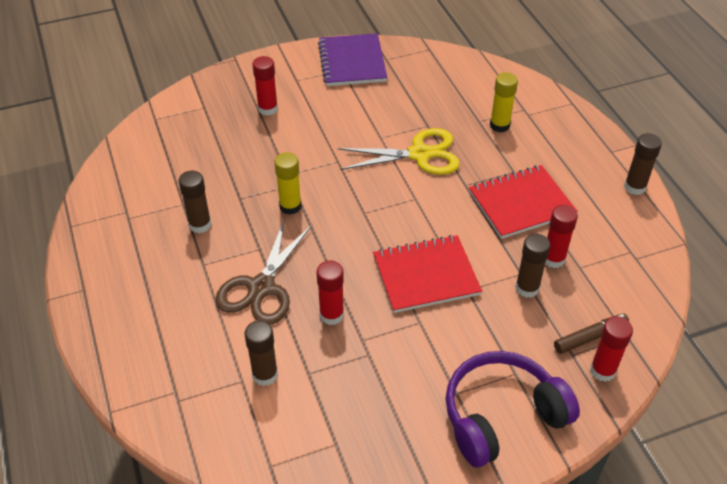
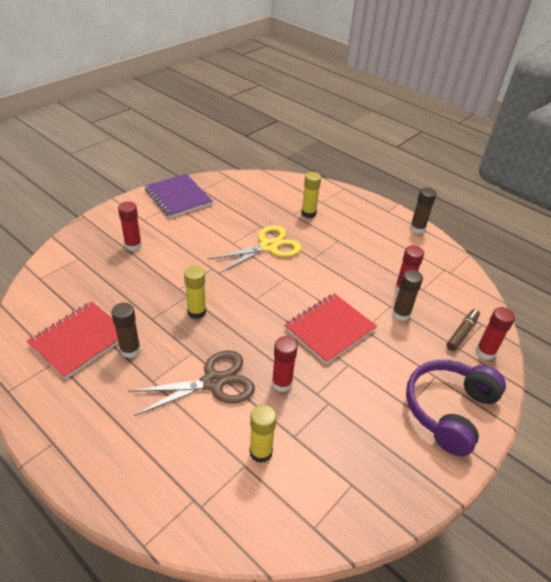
camera: 30 degrees left, 5 degrees down
brown scissors [215,218,312,324] -> brown scissors turned 105 degrees counterclockwise [129,351,255,416]
brown glue stick [244,321,278,386] -> yellow glue stick [249,404,277,463]
red notebook [469,165,577,239] -> red notebook moved to [27,301,119,379]

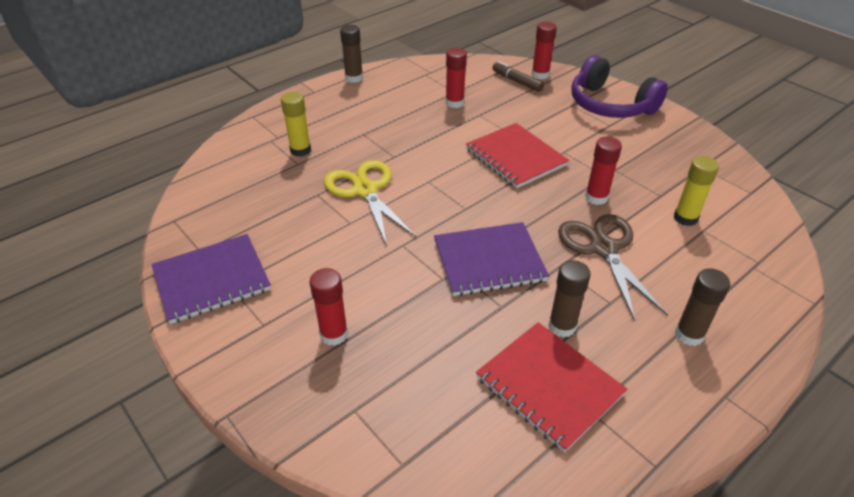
camera: 80 degrees left, 0 degrees up
yellow glue stick [184,266,206,319] -> purple notebook [434,222,549,296]
brown glue stick [392,269,423,321] -> brown glue stick moved to [675,269,730,346]

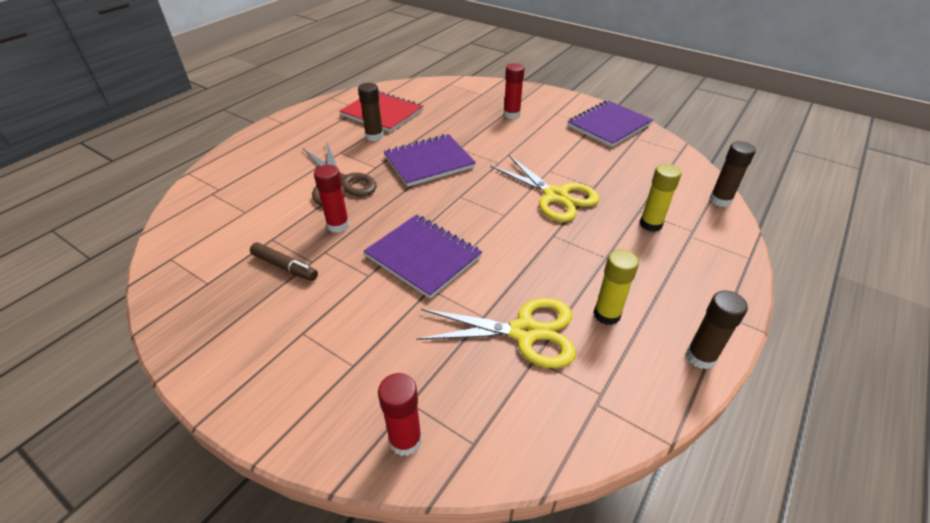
camera: 165 degrees right, 0 degrees up
red glue stick [446,48,467,108] -> yellow scissors [416,298,576,368]
red notebook [466,123,569,188] -> purple notebook [364,215,482,299]
brown marker [493,61,544,92] -> brown marker moved to [250,242,318,281]
purple headphones [571,55,668,118] -> none
yellow glue stick [674,156,719,226] -> yellow glue stick moved to [594,249,639,325]
brown glue stick [675,269,730,346] -> brown glue stick moved to [710,141,756,207]

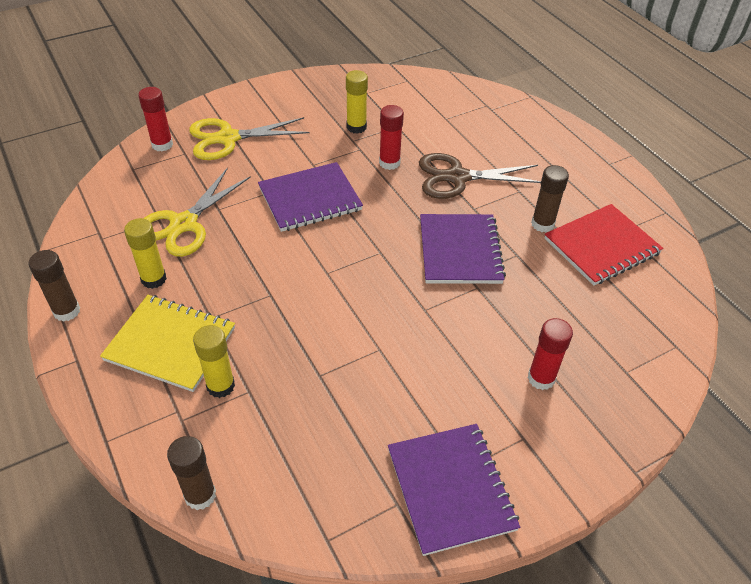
camera: 115 degrees right, 5 degrees up
brown marker [250,242,318,281] -> yellow glue stick [346,70,368,134]
yellow scissors [490,155,600,222] -> yellow scissors moved to [189,117,310,160]
none -> yellow notebook [100,295,235,392]

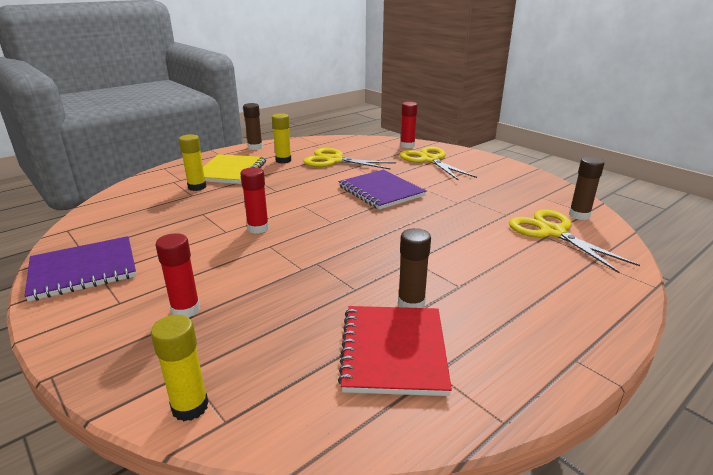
camera: 80 degrees right, 20 degrees down
brown glue stick [167,436,216,510] -> brown glue stick moved to [569,157,604,220]
yellow glue stick [346,70,368,134] -> yellow glue stick moved to [151,315,209,421]
red glue stick [379,105,404,170] -> red glue stick moved to [240,167,269,234]
brown scissors [419,153,541,199] -> none
purple notebook [420,214,506,284] -> none
red notebook [544,204,663,286] -> red notebook turned 45 degrees clockwise [338,306,452,396]
none -> yellow scissors [509,209,640,273]

